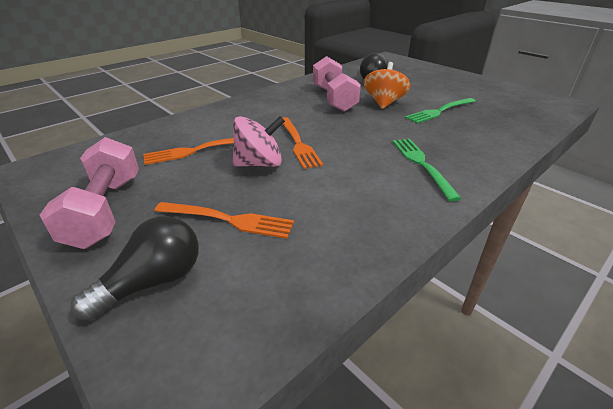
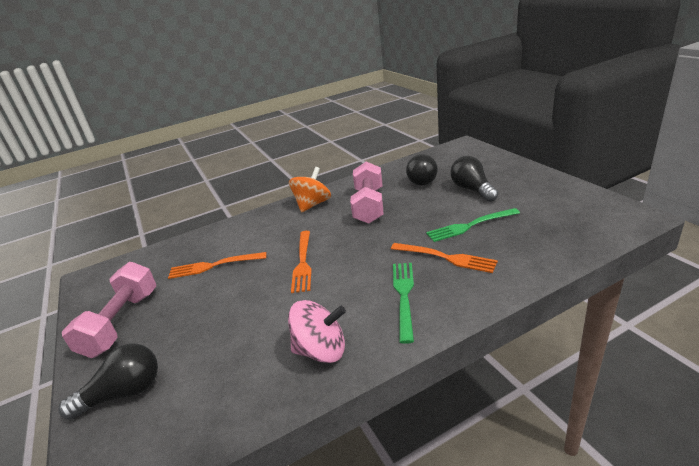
camera: 20 degrees right, 5 degrees down
orange fork [154,202,294,239] -> orange fork moved to [391,243,498,273]
pink spinning top [232,116,285,167] -> pink spinning top moved to [288,300,346,363]
orange spinning top [363,62,411,109] -> orange spinning top moved to [289,167,331,213]
none -> black light bulb [450,156,499,202]

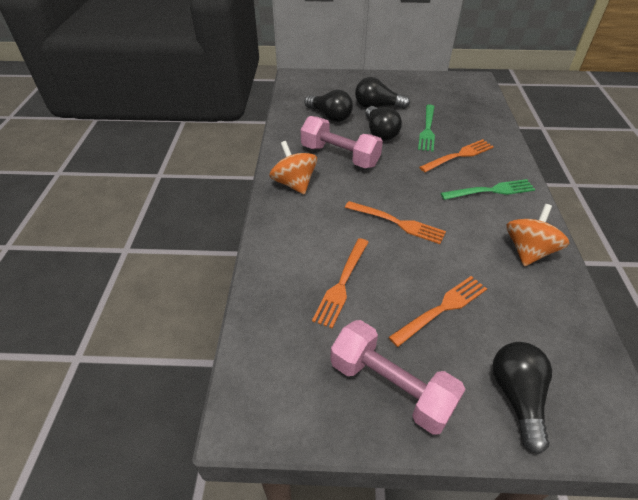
camera: 65 degrees left, 15 degrees up
pink spinning top [288,300,346,363] -> orange spinning top [506,204,569,266]
green fork [393,263,414,344] -> green fork turned 135 degrees clockwise [441,179,536,200]
none -> black light bulb [366,106,402,140]
none -> orange fork [389,276,487,347]

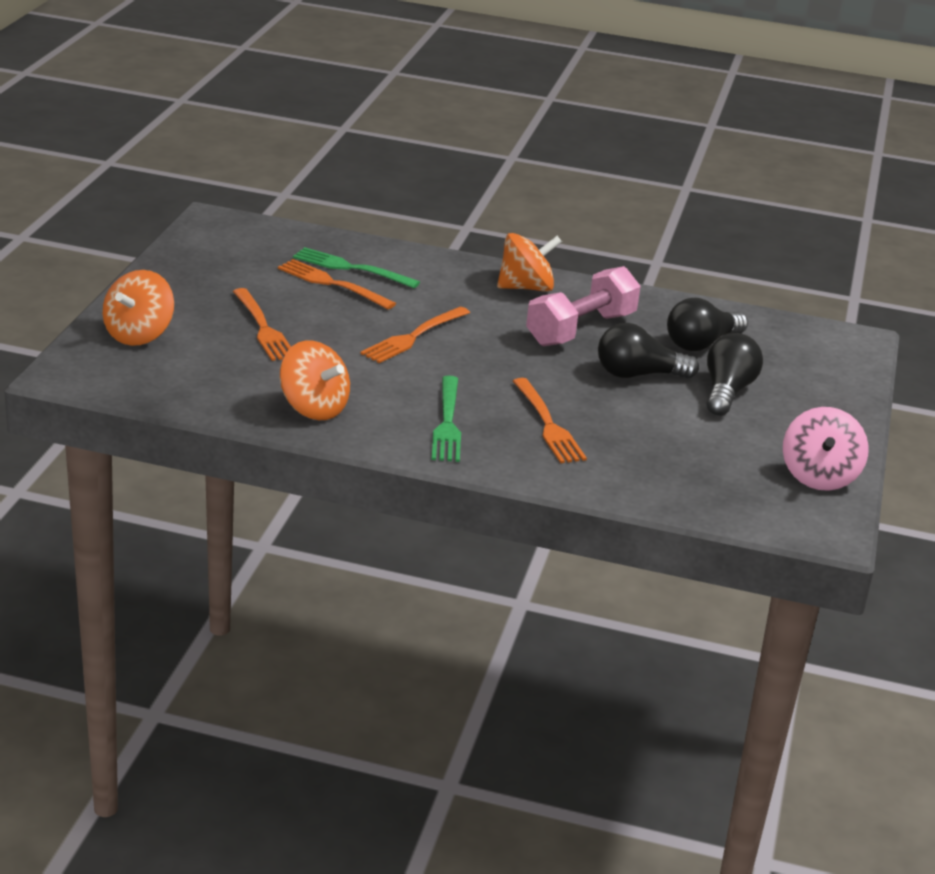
camera: 100 degrees right, 15 degrees down
pink dumbbell [330,320,465,435] -> none
green fork [418,104,435,152] -> green fork moved to [293,247,420,288]
black light bulb [493,342,552,454] -> orange spinning top [103,270,174,346]
none -> pink spinning top [783,407,869,491]

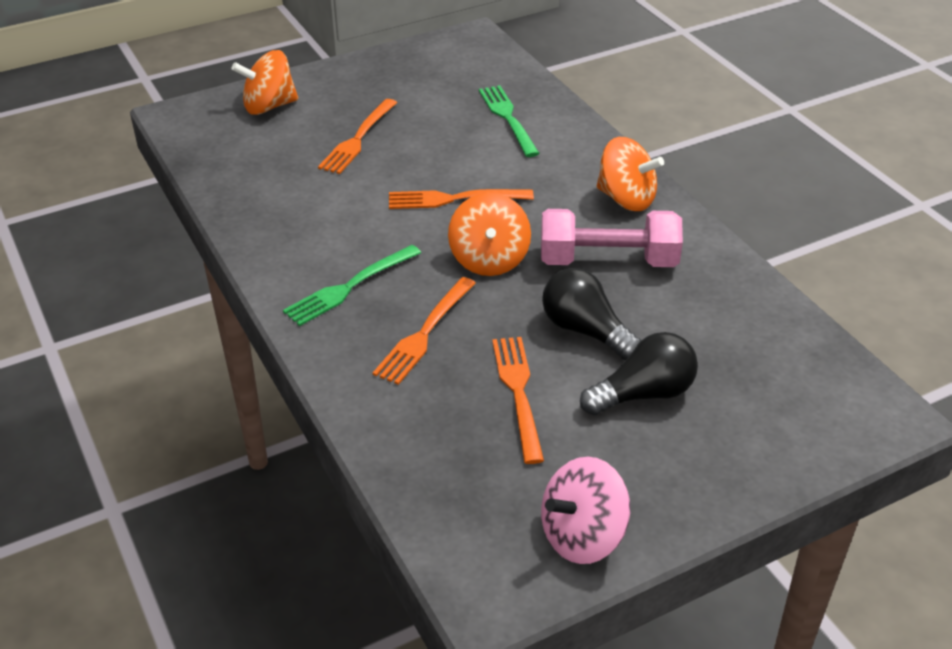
camera: 50 degrees right, 10 degrees up
orange fork [278,259,396,309] -> orange fork moved to [492,337,544,464]
orange spinning top [280,341,350,420] -> orange spinning top moved to [448,193,531,276]
black light bulb [667,298,748,351] -> none

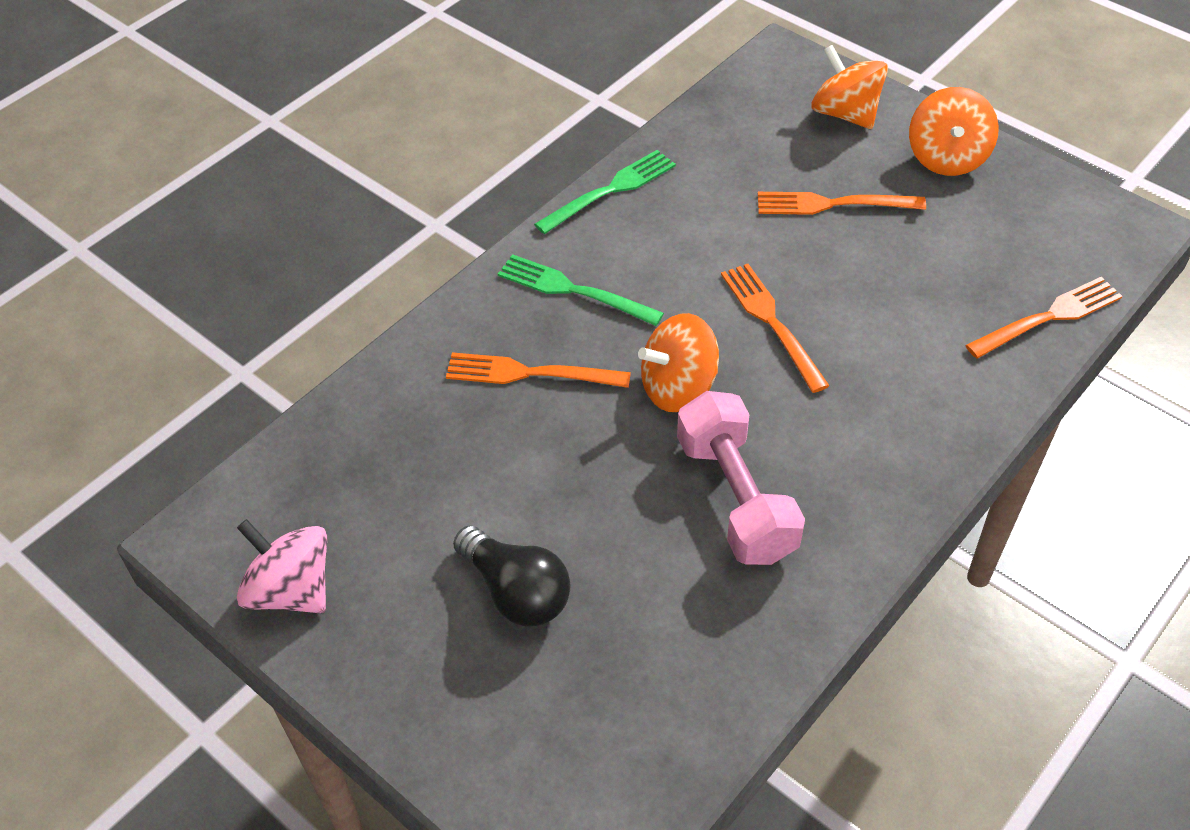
camera: 70 degrees right, 10 degrees up
green fork [479,85,540,157] -> green fork moved to [534,150,676,234]
orange fork [492,337,544,464] -> orange fork moved to [965,277,1123,358]
black light bulb [542,268,641,360] -> none
orange spinning top [597,137,664,211] -> orange spinning top moved to [909,87,999,176]

